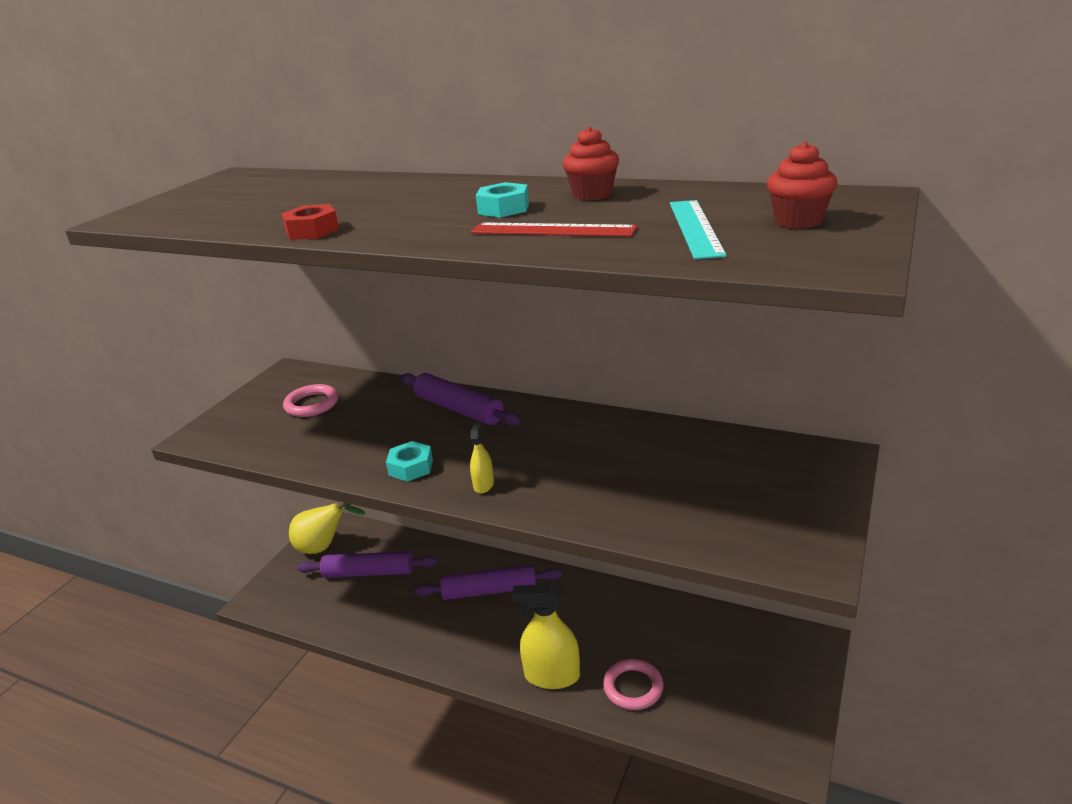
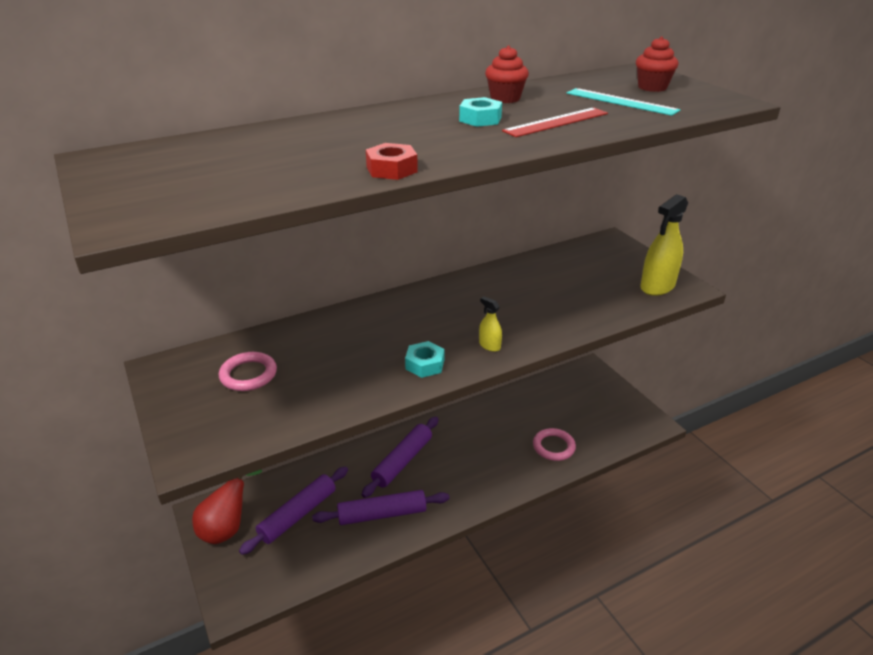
camera: 55 degrees left, 5 degrees up
yellow pear [289,503,365,554] -> red pear [192,470,262,544]
purple rolling pin [401,373,521,426] -> purple rolling pin moved to [312,490,450,525]
yellow spray bottle [512,584,580,689] -> yellow spray bottle moved to [640,194,688,296]

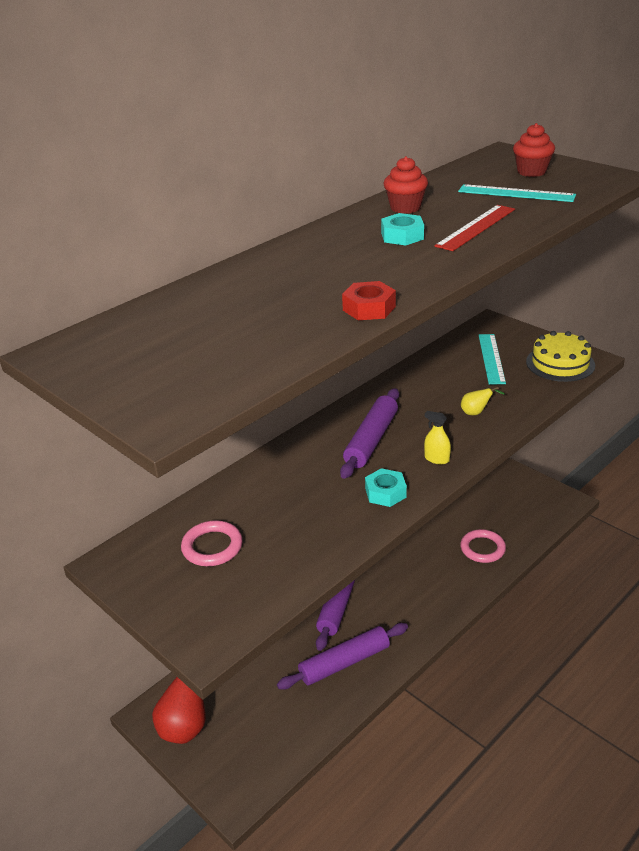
camera: 15 degrees left, 0 degrees up
purple rolling pin [239,466,348,555] -> purple rolling pin moved to [340,388,399,479]
yellow spray bottle [640,194,688,296] -> yellow cake [526,331,595,382]
none -> yellow pear [461,387,505,415]
none -> turquoise ruler [479,334,506,385]

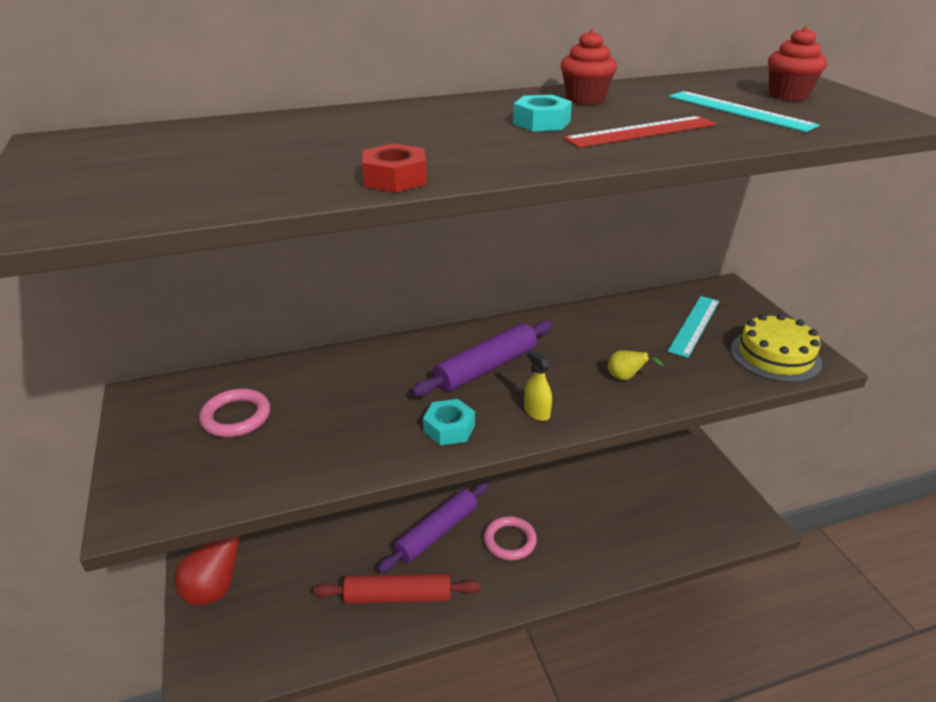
camera: 25 degrees right, 0 degrees up
purple rolling pin [277,623,408,690] -> red rolling pin [314,574,481,604]
pink ring [460,529,506,563] -> pink ring moved to [484,516,537,560]

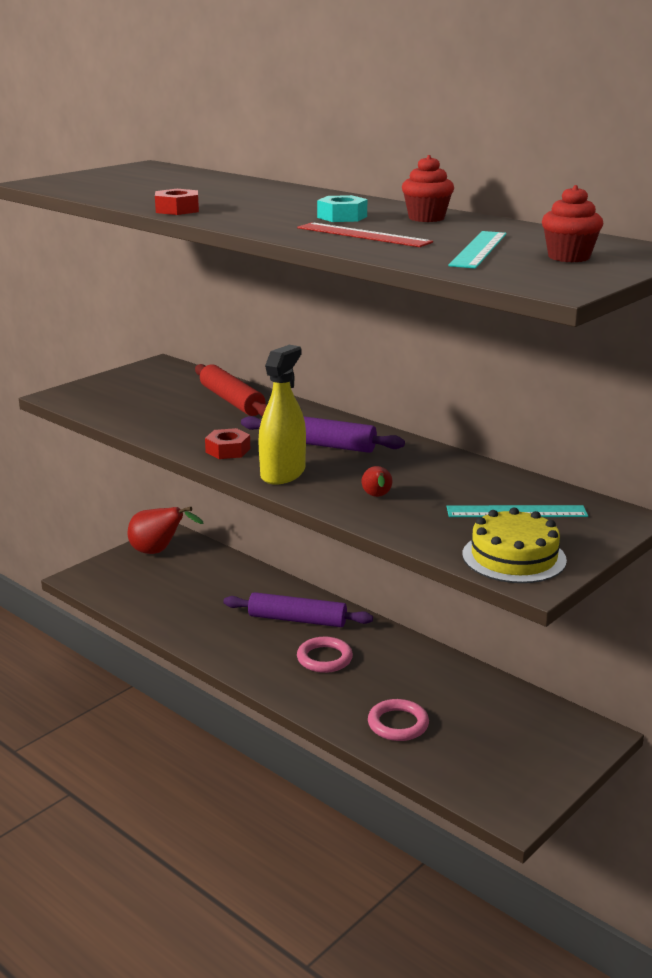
camera: 60 degrees right, 10 degrees down
pink ring [199,388,270,437] -> pink ring moved to [368,699,429,741]
red rolling pin [314,574,481,604] -> red rolling pin moved to [195,364,267,417]
turquoise nut [423,399,475,445] -> red nut [205,428,250,459]
yellow spray bottle [524,350,552,421] -> yellow spray bottle [258,345,306,485], size x2.04
yellow pear [608,350,664,380] -> red pear [362,466,392,497]

